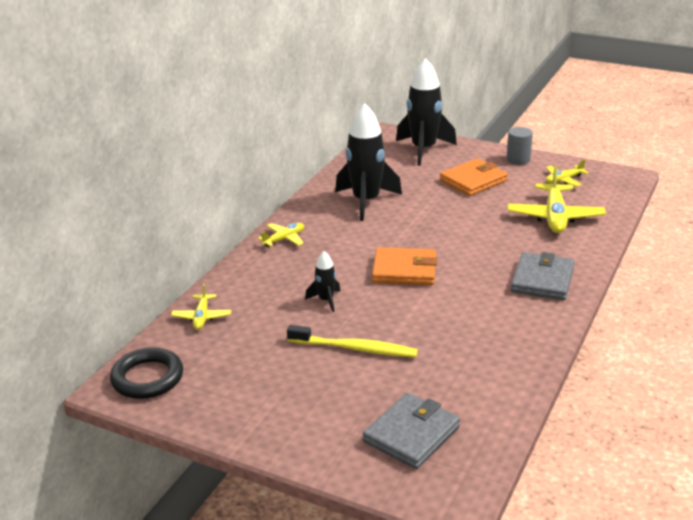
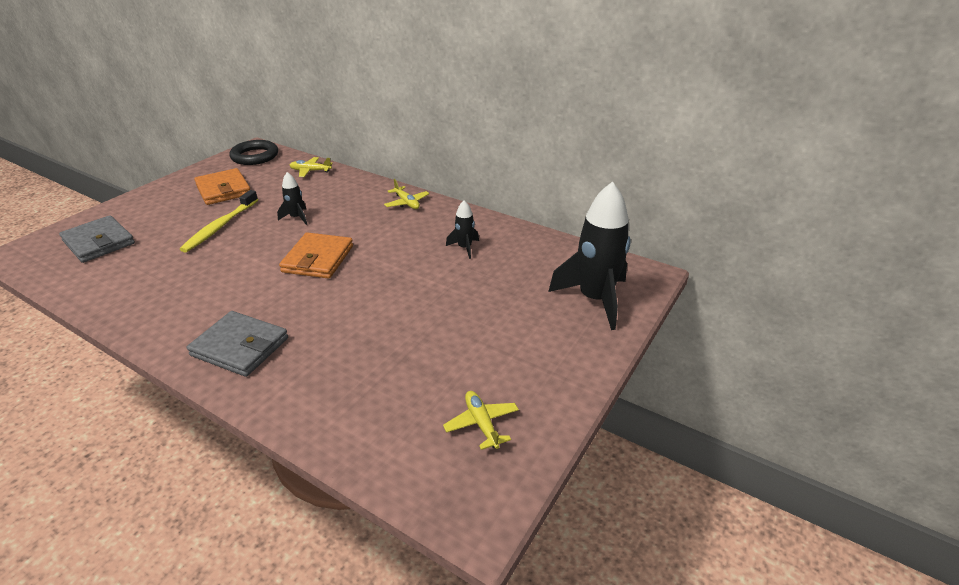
camera: 95 degrees right, 5 degrees up
black rocket [335,103,402,221] -> black rocket [446,200,479,259], size x0.47
orange wallet [440,158,508,196] -> orange wallet moved to [194,168,250,205]
grey cylinder [507,127,533,165] -> none
yellow plane [508,166,606,233] -> none

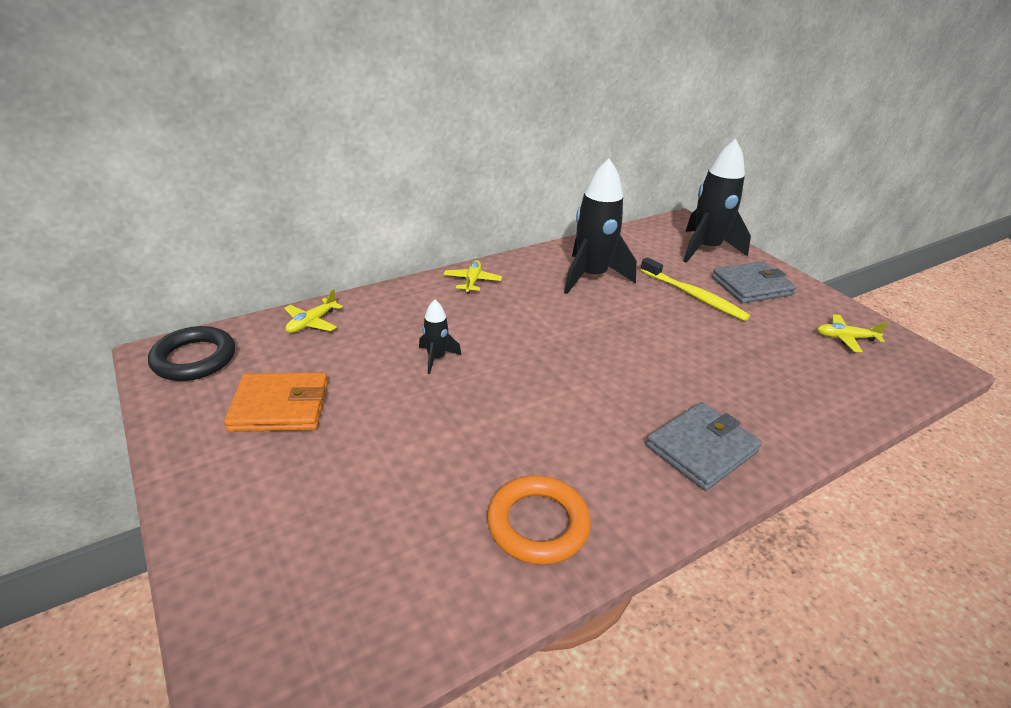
camera: 65 degrees left, 0 degrees up
grey wallet [59,215,135,263] -> grey wallet moved to [712,261,796,303]
yellow toothbrush [180,190,258,253] -> yellow toothbrush moved to [640,257,750,321]
orange wallet [279,232,353,279] -> none
yellow plane [384,179,429,209] -> yellow plane turned 75 degrees counterclockwise [443,260,502,294]
black rocket [446,200,479,259] -> black rocket [564,158,637,294], size x2.13
none -> orange ring [487,475,591,565]

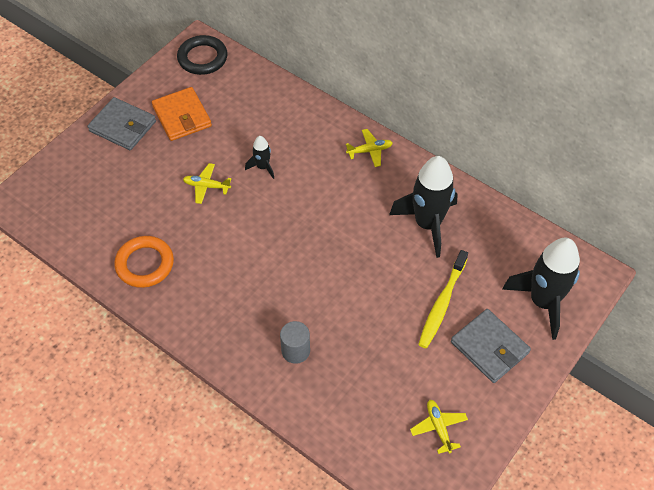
camera: 70 degrees right, 20 degrees up
yellow plane [284,289,343,333] -> yellow plane moved to [183,163,231,204]
grey wallet [646,402,762,491] -> grey wallet moved to [88,97,156,150]
none -> grey cylinder [280,321,310,364]

